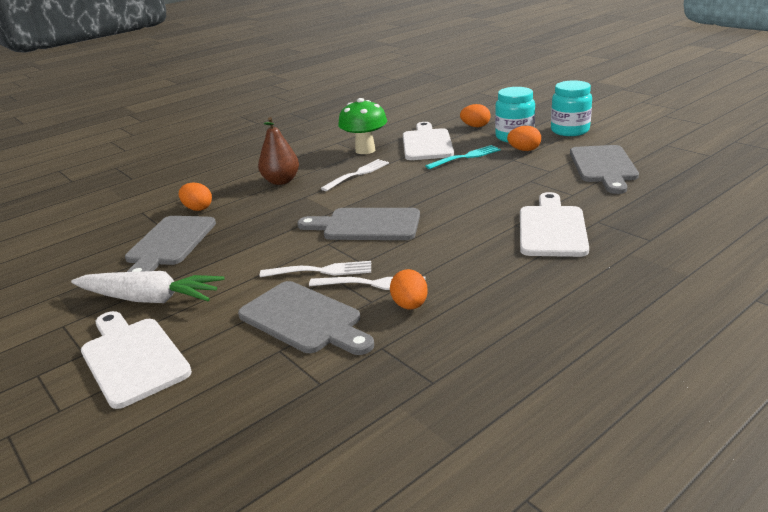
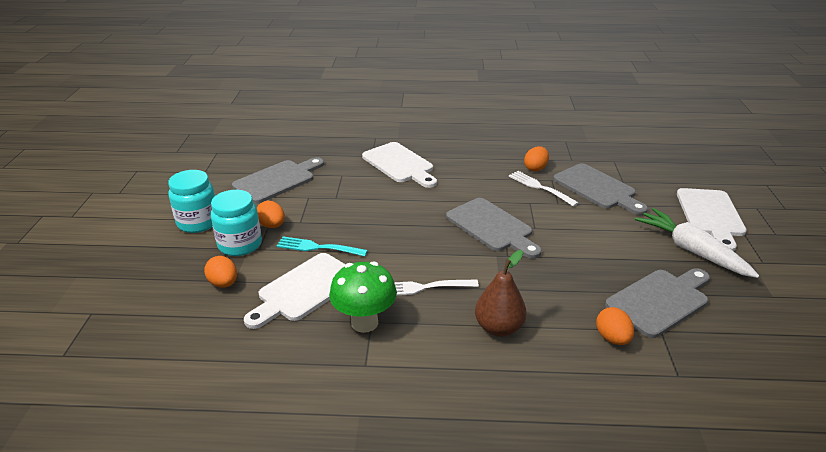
camera: 140 degrees left, 5 degrees up
grey cutting board [238,281,374,355] -> grey cutting board turned 150 degrees clockwise [553,163,648,215]
white fork [260,261,371,277] -> none
white cutting board [520,192,589,257] -> white cutting board turned 90 degrees counterclockwise [362,142,437,188]

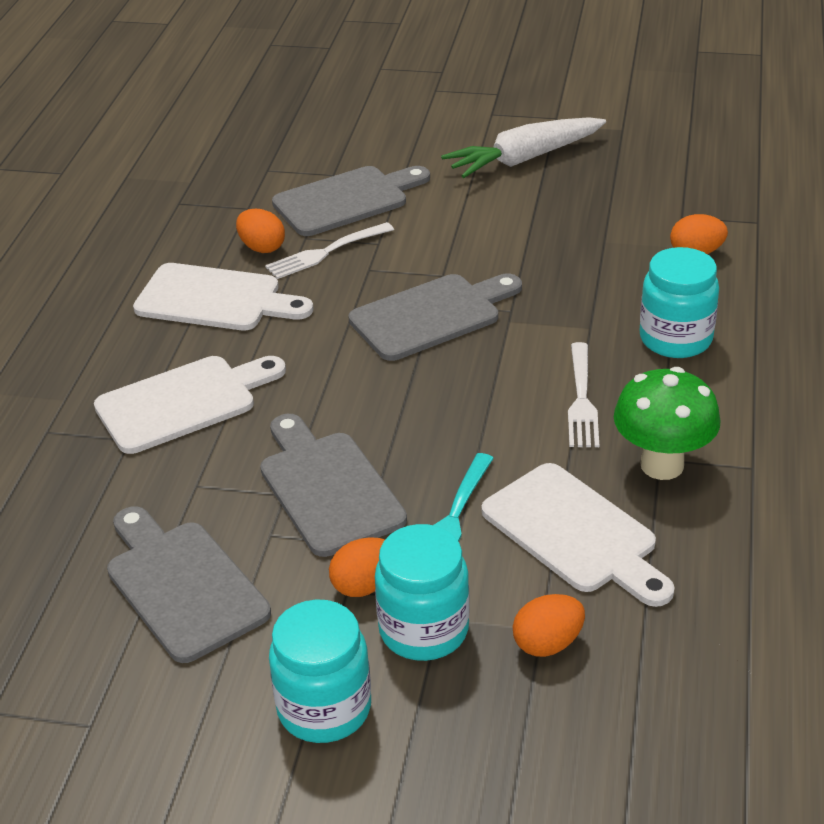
camera: 80 degrees left, 5 degrees up
brown pear [475,250,526,337] -> turquoise jar [640,247,719,358]
grey cutting board [605,268,710,338] -> grey cutting board moved to [260,414,407,557]
white cutting board [677,188,747,251] -> white cutting board moved to [133,263,314,330]

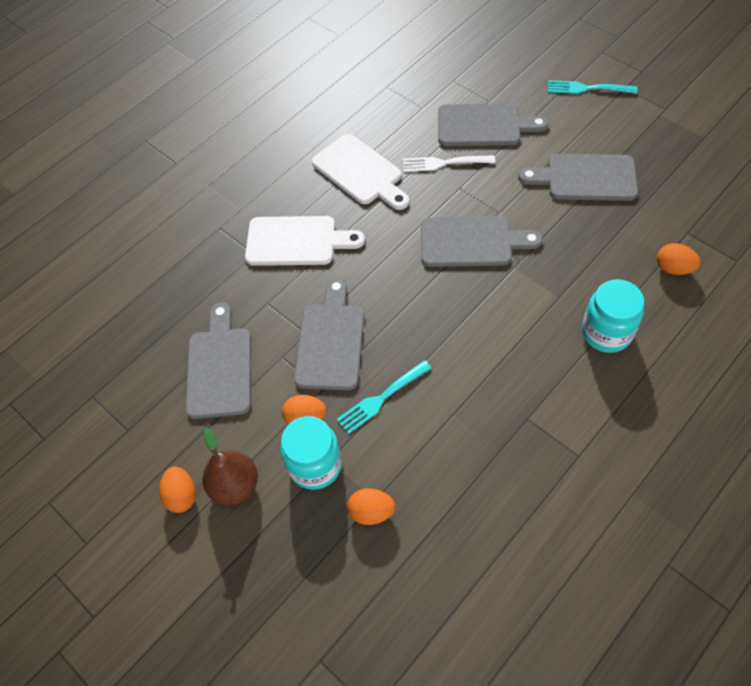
camera: 35 degrees right, 20 degrees up
orange egg [236,209,285,253] -> orange egg moved to [159,467,196,513]
turquoise jar [269,599,371,743] -> brown pear [202,428,258,505]
white carrot [441,117,606,178] -> none
white cutting board [482,463,675,607] -> none
white fork [568,342,599,447] -> none
green mushroom [614,367,721,480] -> none
none -> grey cutting board [518,154,638,201]
none -> turquoise fork [548,80,638,94]

